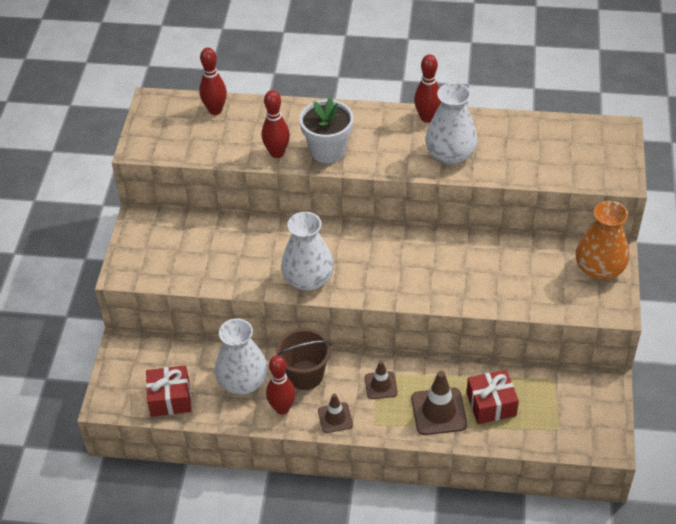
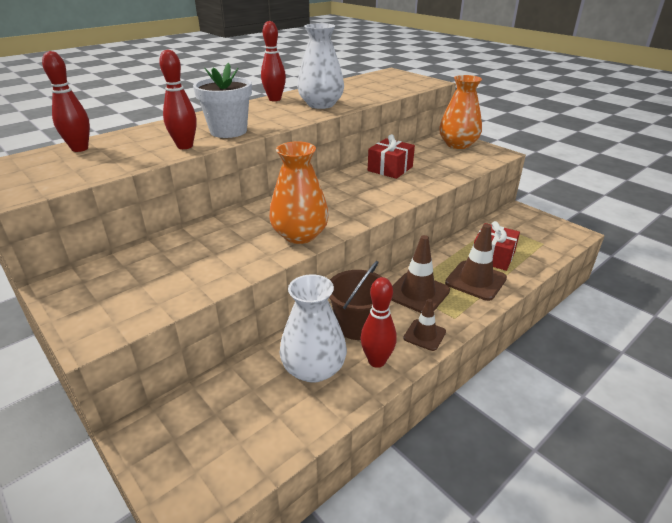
camera: 50 degrees left, 15 degrees down
red gift [146,365,191,417] -> red gift moved to [368,134,415,179]
white vase [281,212,334,290] -> orange vase [269,141,329,244]
brown traffic cone [365,361,398,399] -> brown traffic cone [391,235,450,313], size x1.63

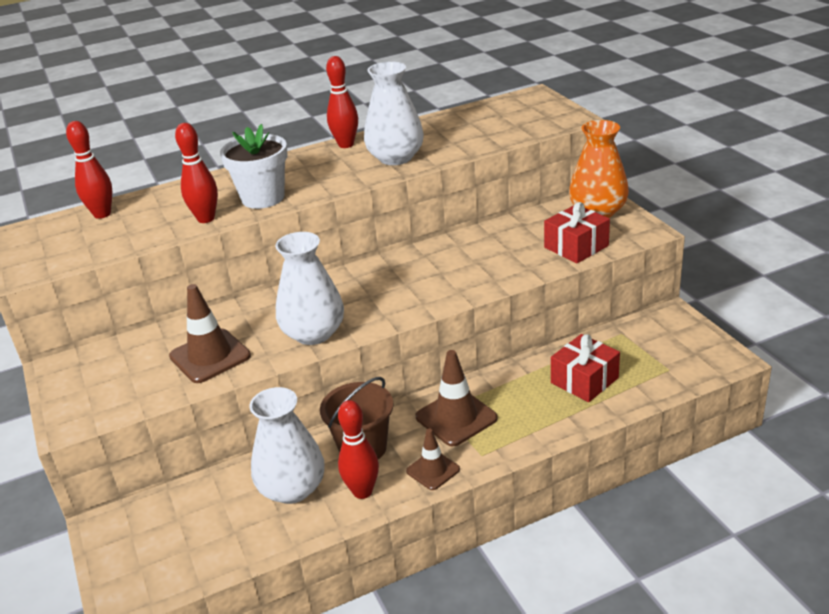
camera: 20 degrees right, 0 degrees up
orange vase [269,141,329,244] -> white vase [275,232,344,345]
red gift [368,134,415,179] -> red gift moved to [544,202,610,264]
brown traffic cone [445,224,507,301] -> brown traffic cone moved to [169,284,251,383]

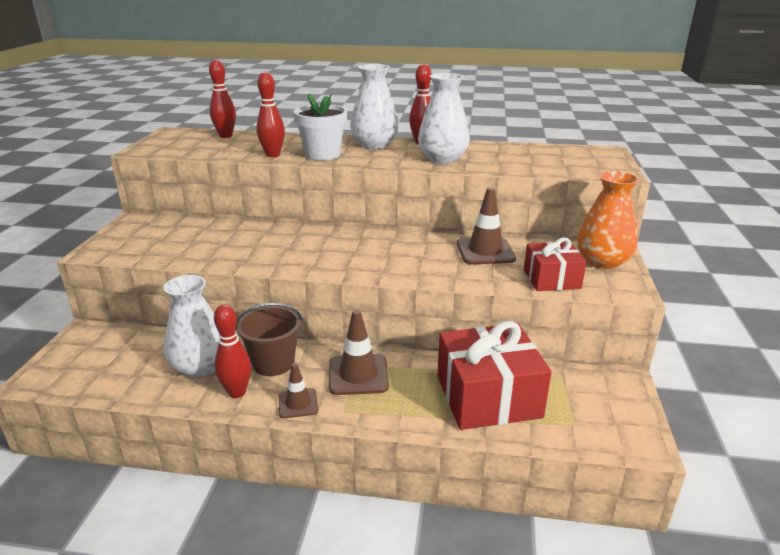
camera: 30 degrees right, 5 degrees down
brown traffic cone [169,284,251,383] -> brown traffic cone moved to [457,187,516,265]
white vase [275,232,344,345] -> white vase moved to [350,64,399,149]
red gift [551,334,620,402] -> red gift [438,321,552,430], size x1.72

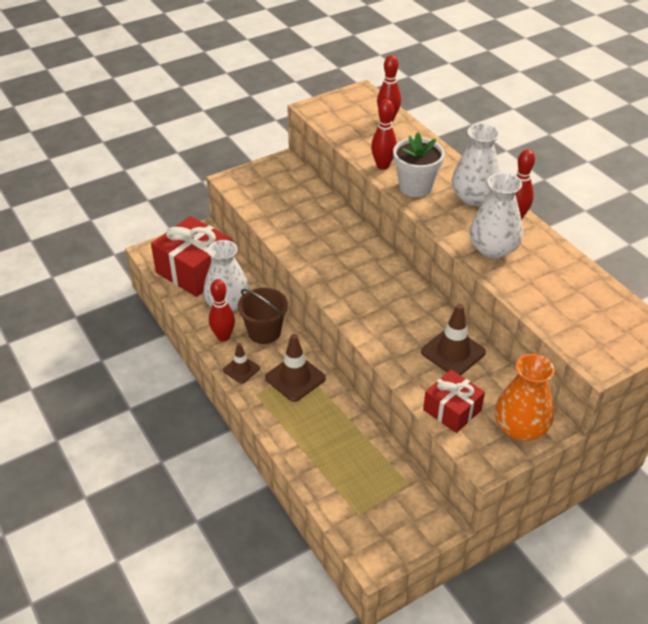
camera: 50 degrees right, 15 degrees up
red gift [438,321,552,430] -> red gift moved to [151,216,232,297]

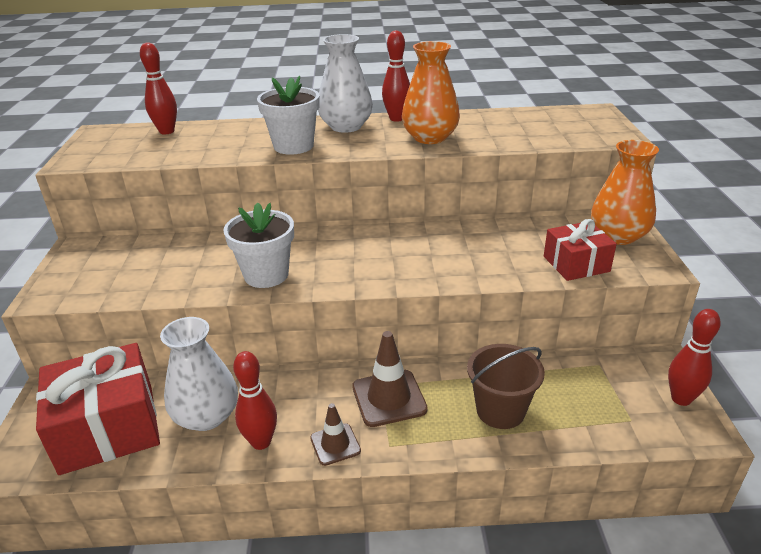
camera: 60 degrees left, 10 degrees down
brown bucket [238,288,288,344] -> brown bucket moved to [467,344,545,429]
red bowling pin [371,99,397,170] -> red bowling pin moved to [668,309,721,406]
brown traffic cone [421,304,486,376] -> none
white vase [470,173,523,259] -> orange vase [402,41,460,144]
none -> white flower pot [223,202,294,288]

